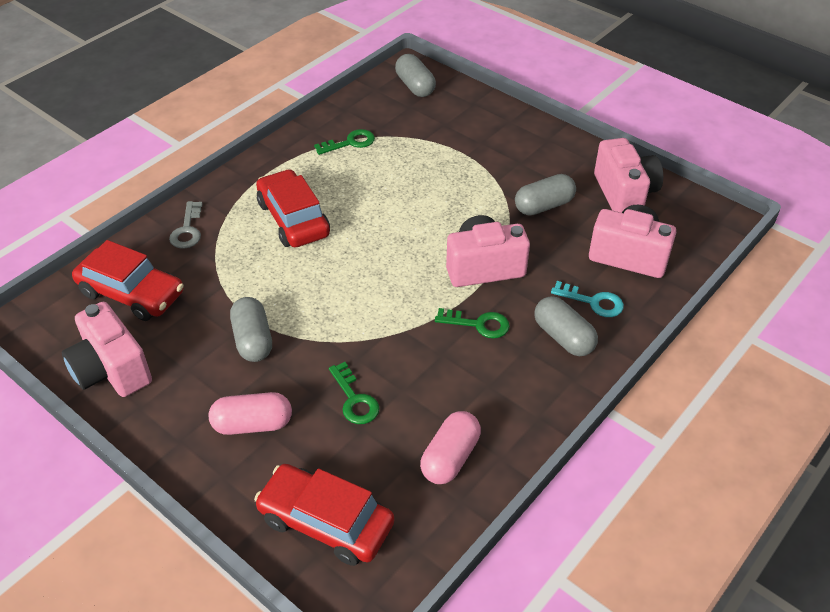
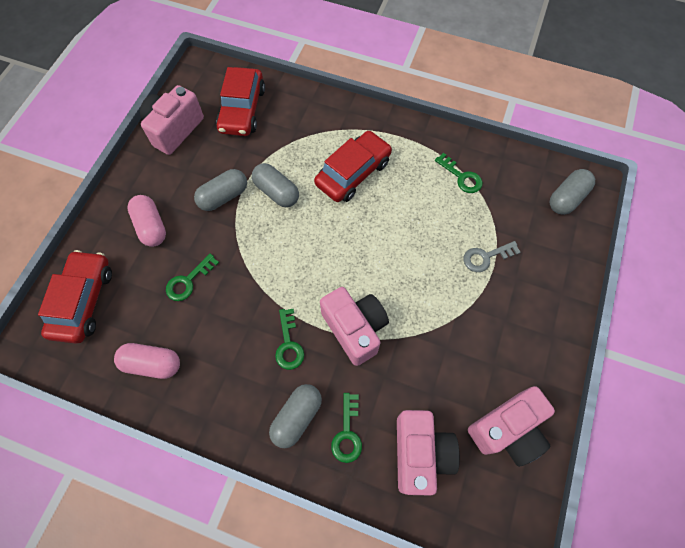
camera: 70 degrees right, 20 degrees up
grey key [169,201,202,249] -> grey key moved to [463,241,521,272]
grey capsule [515,174,576,216] -> grey capsule moved to [252,163,299,207]
turquoise key [551,281,624,317] -> green key [331,393,362,463]

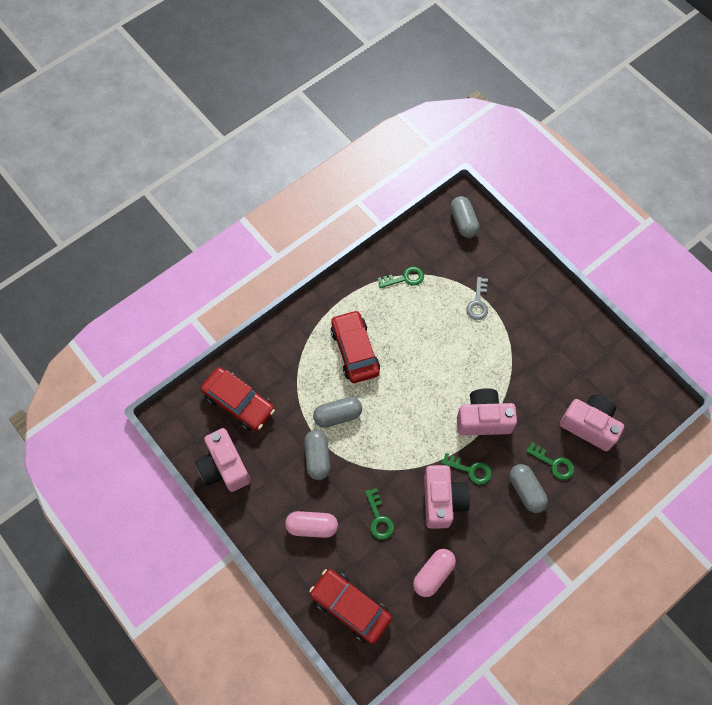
camera: 60 degrees left, 0 degrees up
pink camera [468,386,555,467] -> pink camera moved to [424,465,470,529]

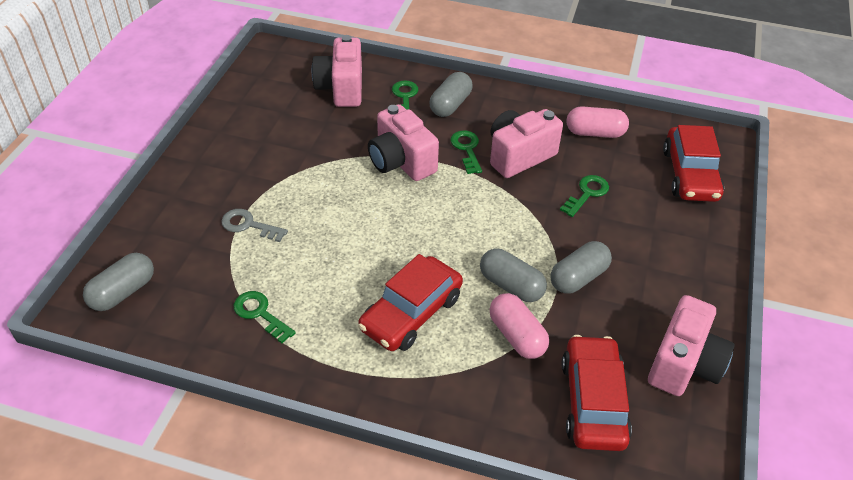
camera: 125 degrees left, 20 degrees down
pink capsule [285,511,338,538] -> pink capsule moved to [489,293,549,359]
grey key [466,277,488,320] -> grey key turned 135 degrees counterclockwise [221,209,288,242]

